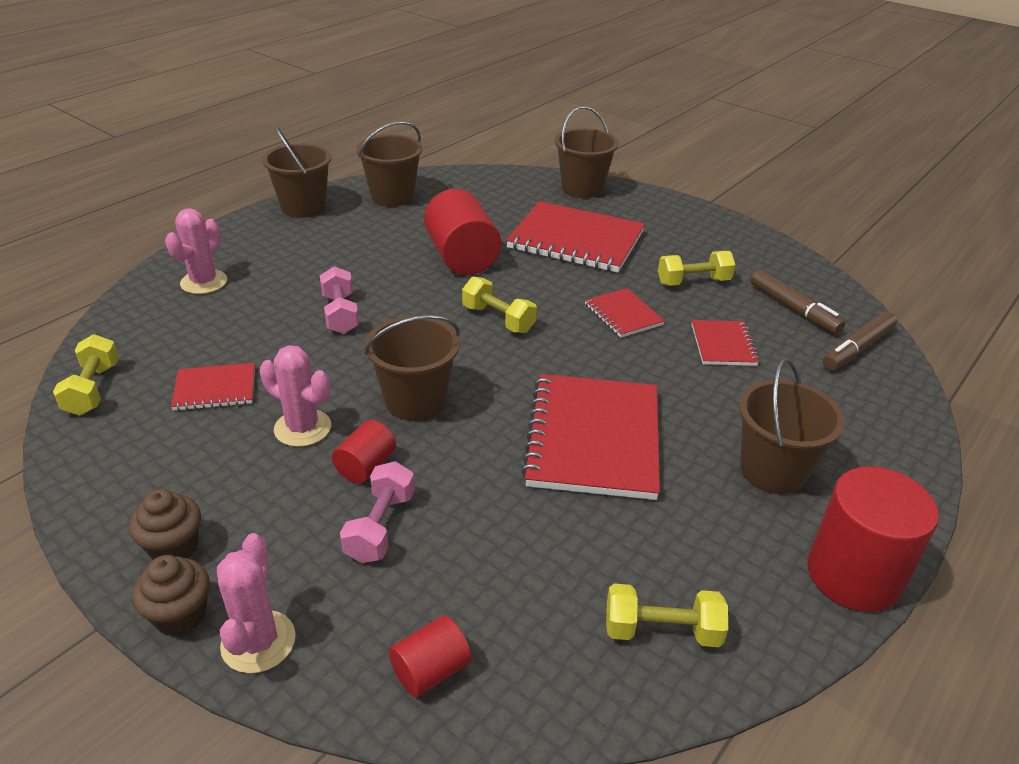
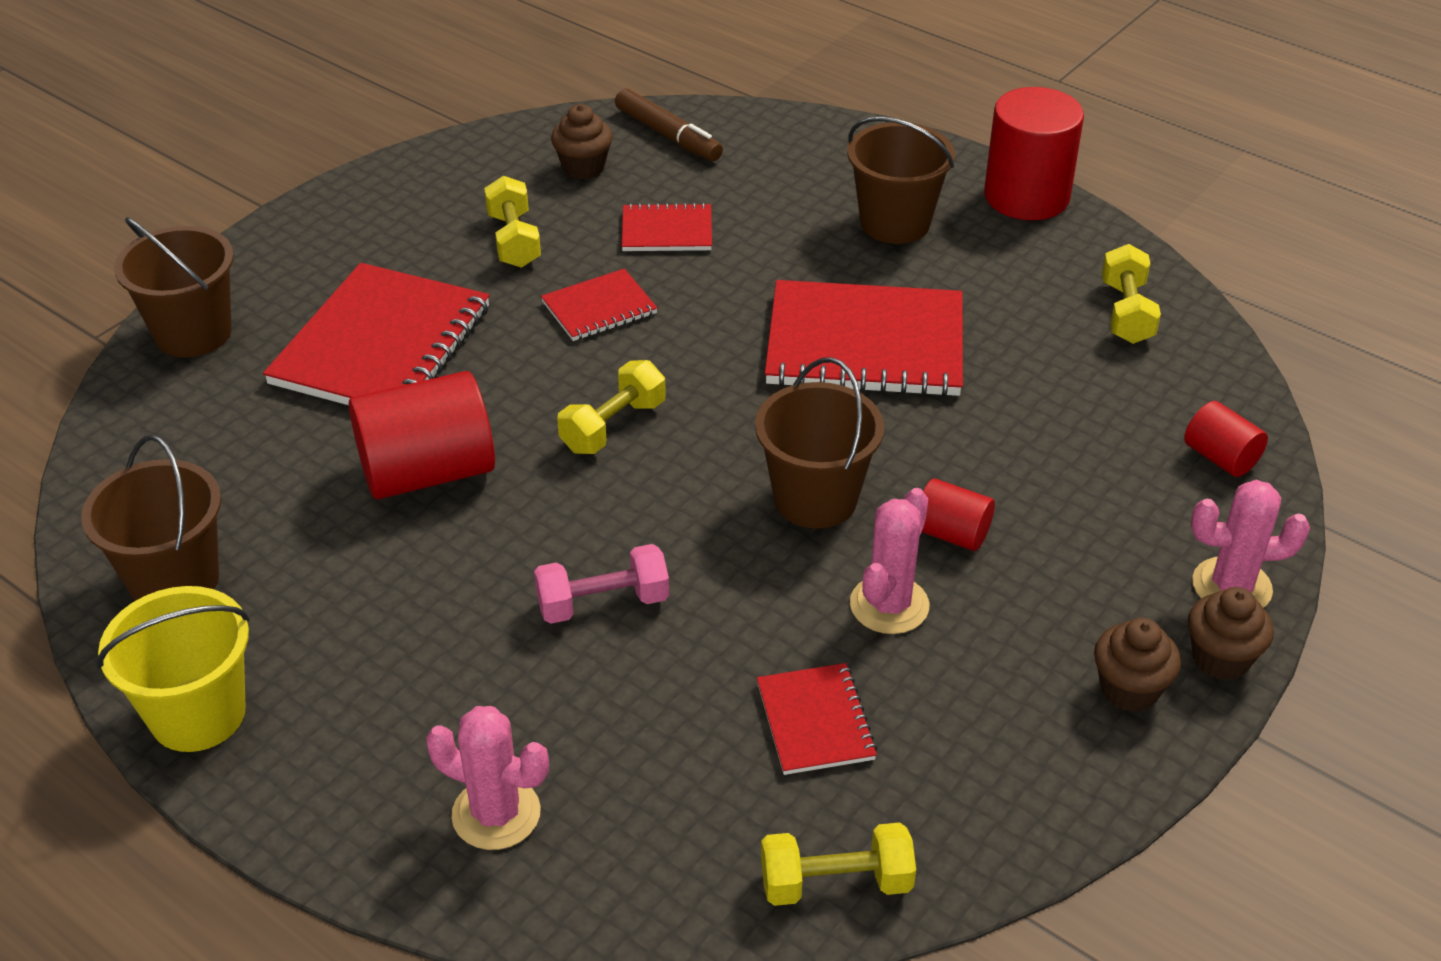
camera: 90 degrees left, 5 degrees up
brown bucket [262,126,332,218] -> yellow bucket [97,586,250,752]
pink dumbbell [340,461,415,563] -> none
brown marker [750,270,845,334] -> brown cupcake [551,104,613,179]

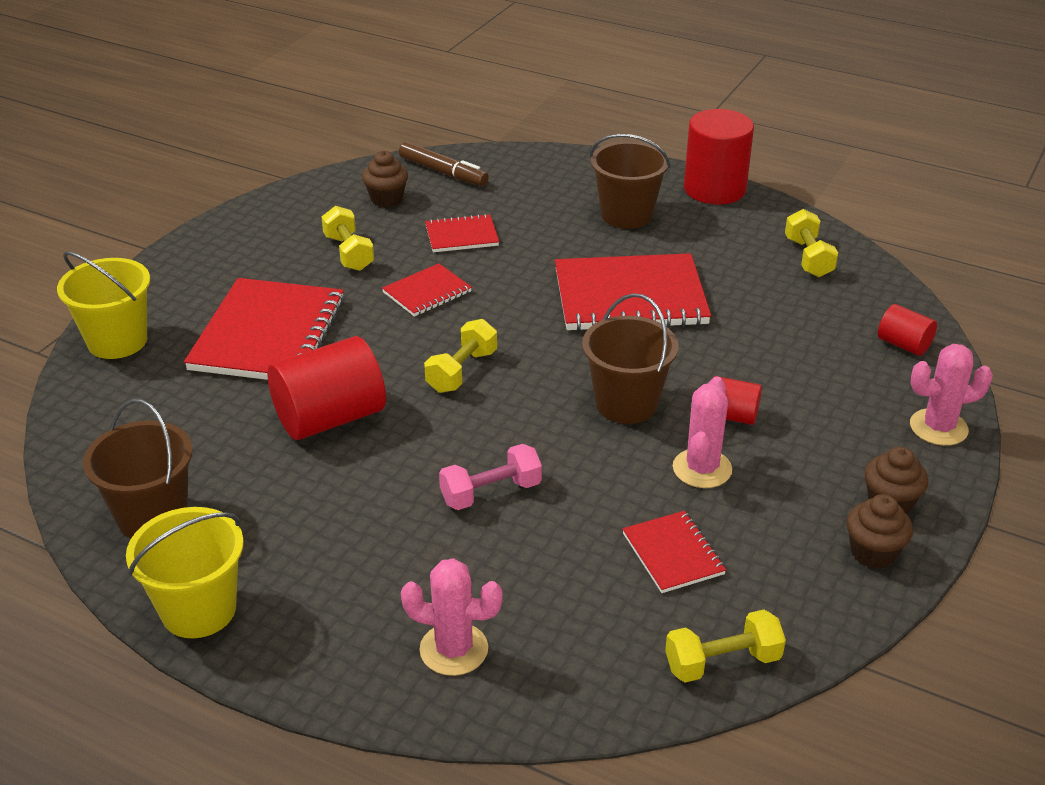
camera: 10 degrees left, 5 degrees down
brown bucket [114,217,234,357] -> yellow bucket [57,251,150,359]
brown cupcake [1188,587,1274,680] -> brown cupcake moved to [846,494,913,569]

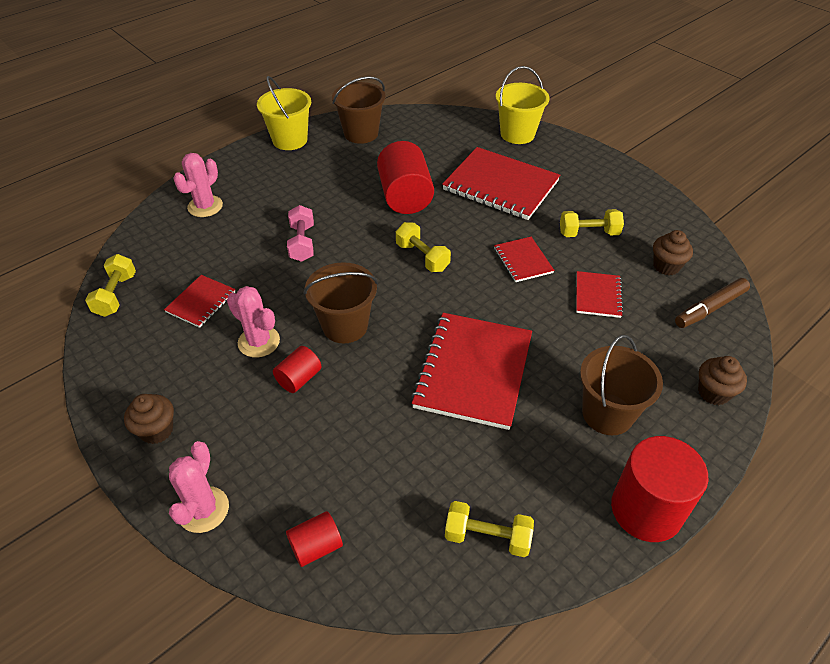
camera: 110 degrees right, 10 degrees up
red notebook [622,511,726,593] -> red notebook turned 60 degrees counterclockwise [164,275,235,328]
brown cupcake [846,494,913,569] -> brown cupcake moved to [698,356,747,405]

